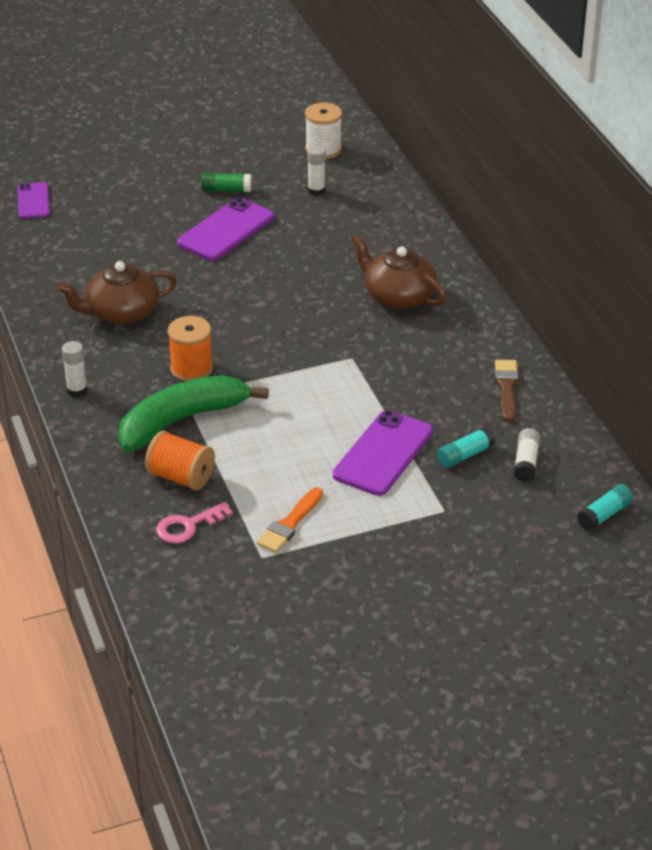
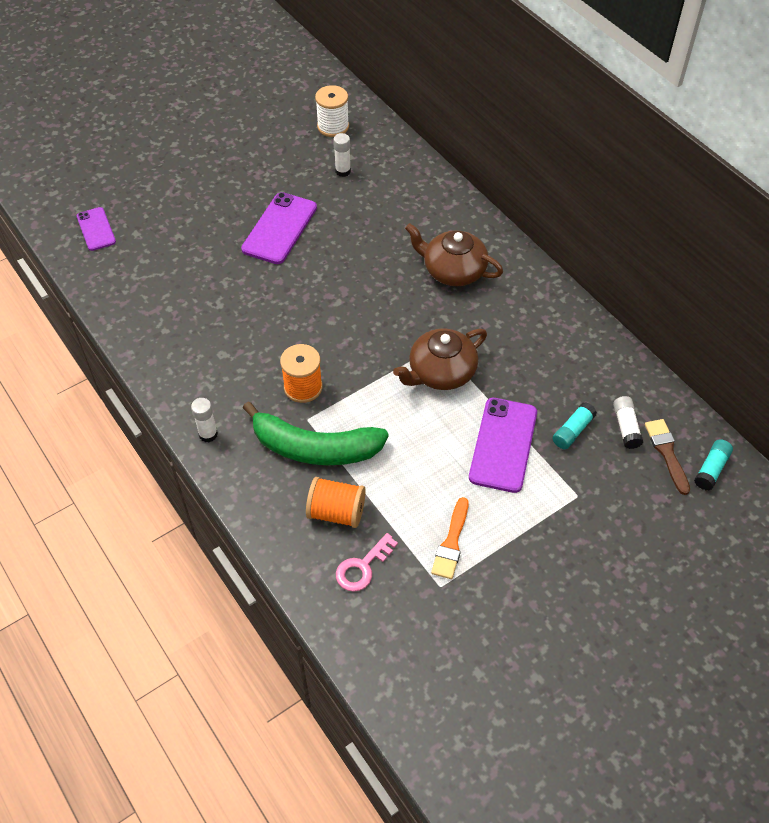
camera: 15 degrees left, 15 degrees up
brown teapot [57,261,177,324] -> brown teapot moved to [393,328,487,390]
green banana [118,375,269,451] -> green banana turned 120 degrees counterclockwise [243,401,389,465]
green glue stick [201,172,252,192] -> none
brown brush [495,360,518,422] -> brown brush moved to [645,419,690,495]

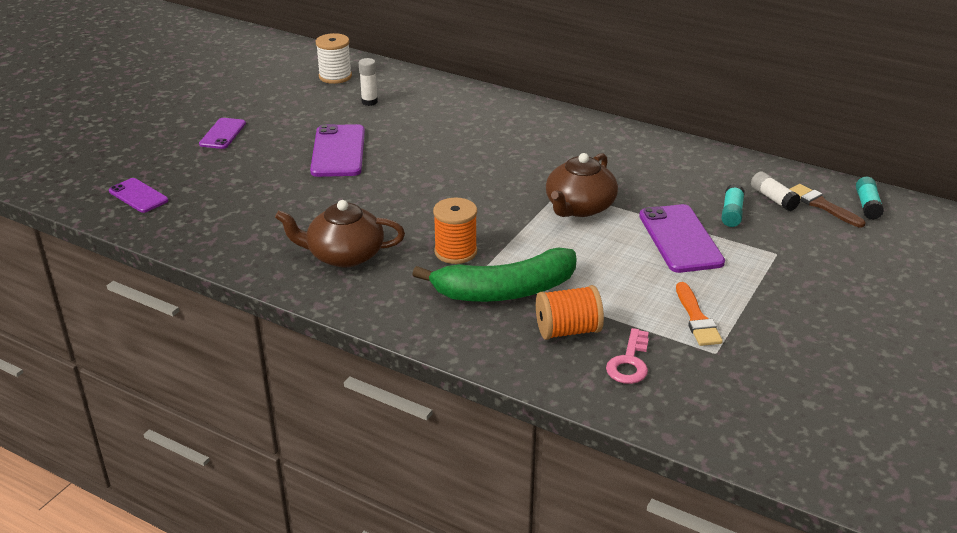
camera: 25 degrees left, 20 degrees down
white glue stick [191,398,218,442] -> none
brown teapot [405,223,503,286] -> brown teapot moved to [275,200,405,268]
none -> purple phone [199,118,246,149]

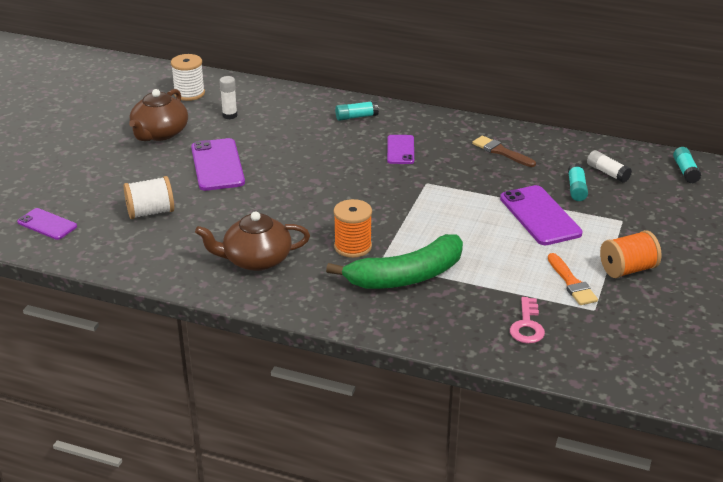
camera: 10 degrees left, 0 degrees up
purple phone [199,118,246,149] -> purple phone moved to [387,135,414,164]
orange spool [536,285,604,340] -> orange spool moved to [600,230,661,278]
brown teapot [546,153,618,217] -> brown teapot moved to [129,89,188,141]
brown brush [790,184,865,227] -> brown brush moved to [472,136,536,167]
none -> white spool [124,176,174,219]
none -> turquoise glue stick [335,101,379,121]

